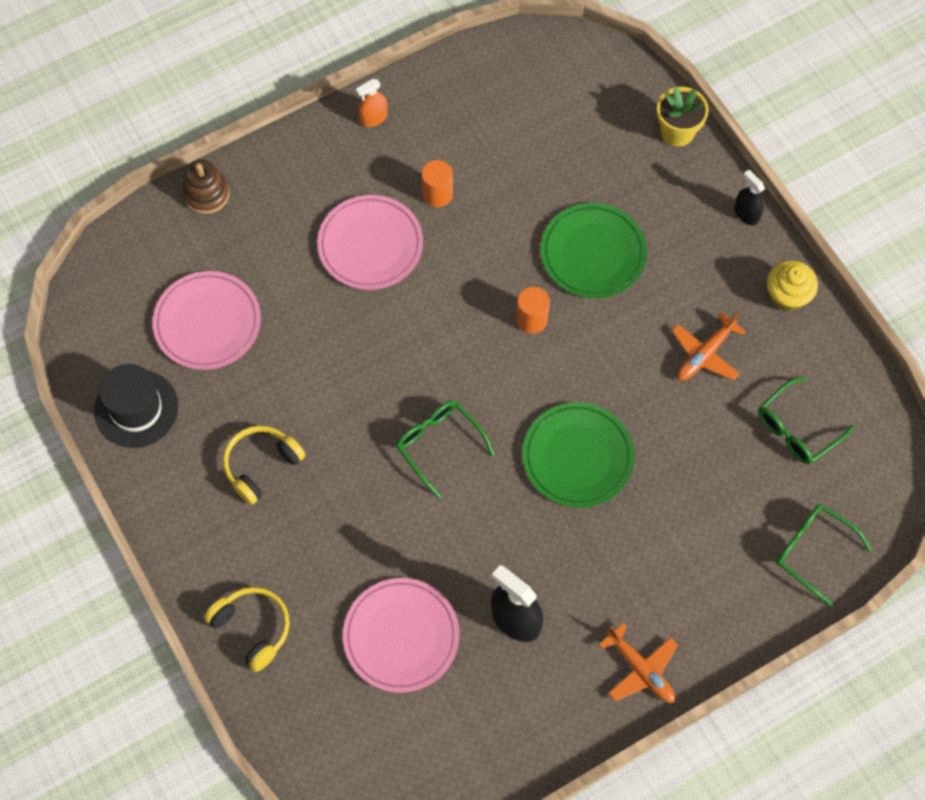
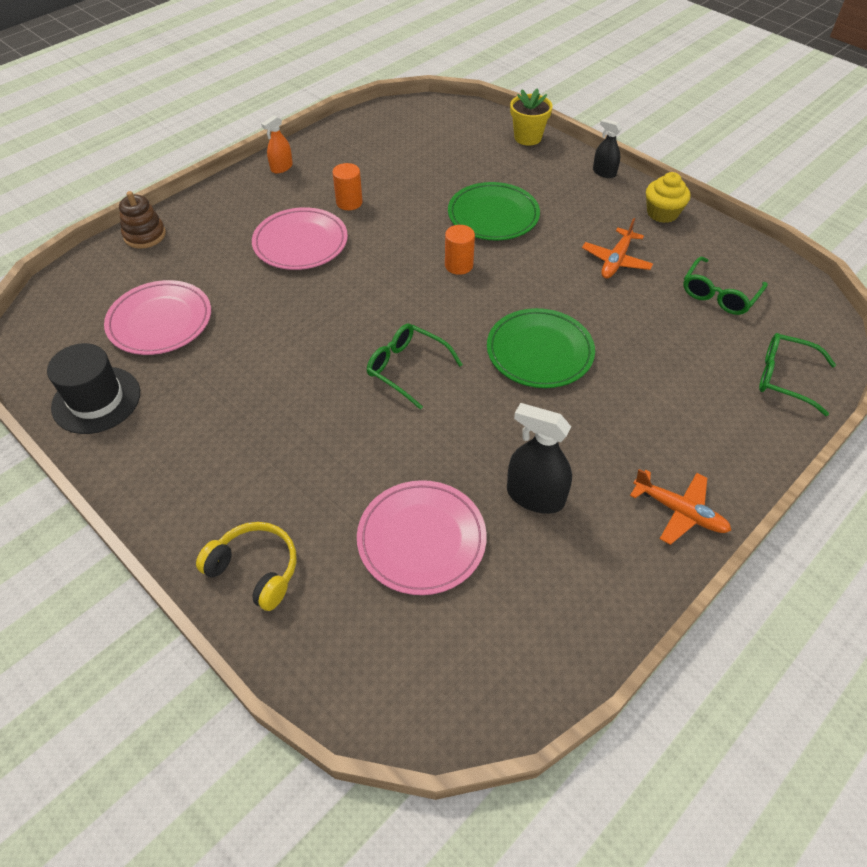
camera: 15 degrees left, 15 degrees down
yellow headphones [223,425,306,505] -> none

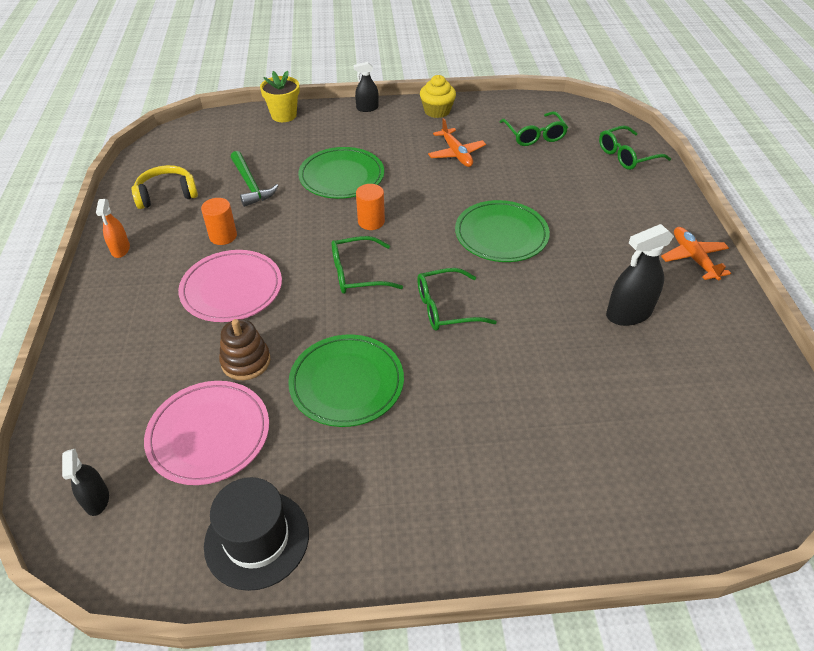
camera: 50 degrees left, 5 degrees down
brown stacking toy [119,191,166,249] -> brown stacking toy moved to [219,319,270,380]
yellow headphones [196,522,296,611] -> yellow headphones moved to [131,165,198,209]
pink plate [357,480,487,595] -> none
orange plane [630,469,731,545] -> orange plane turned 90 degrees counterclockwise [661,227,731,281]
none -> black spray bottle [62,449,109,516]
none -> green hammer [231,151,278,207]
none -> green plate [288,335,404,427]
none -> green glasses [332,236,403,294]

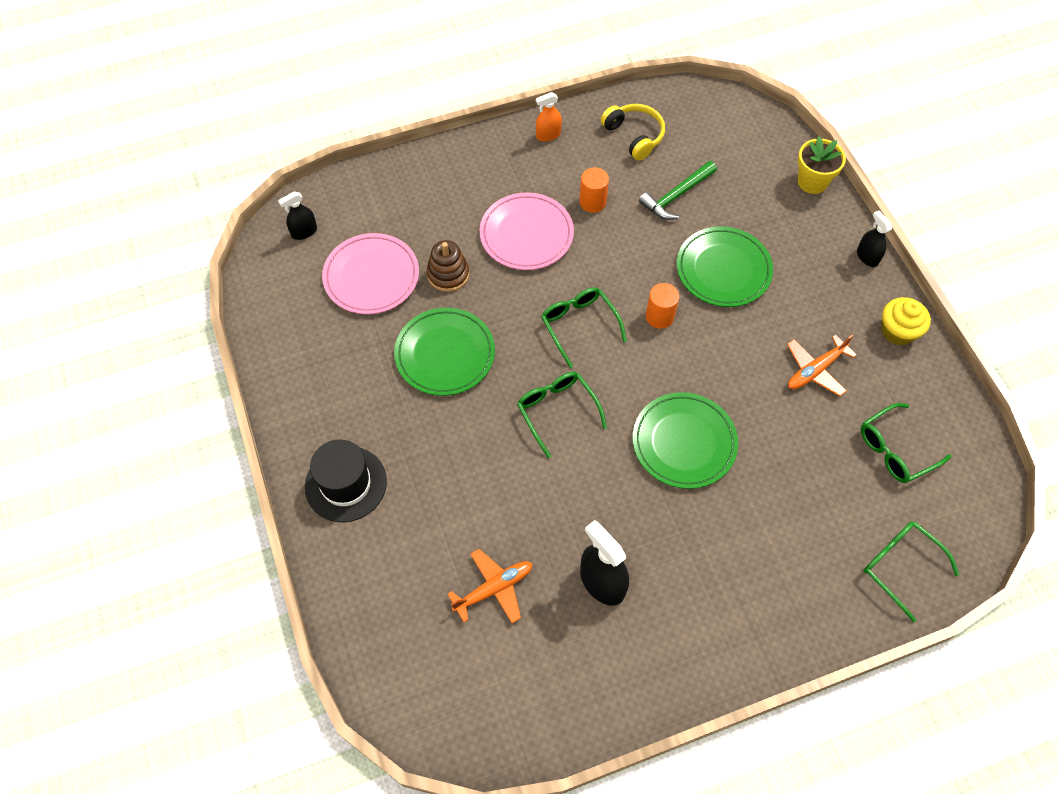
camera: 75 degrees right, 15 degrees up
black hat [204,477,309,591] -> black hat moved to [305,439,387,522]
orange plane [661,227,731,281] -> orange plane moved to [448,549,533,623]

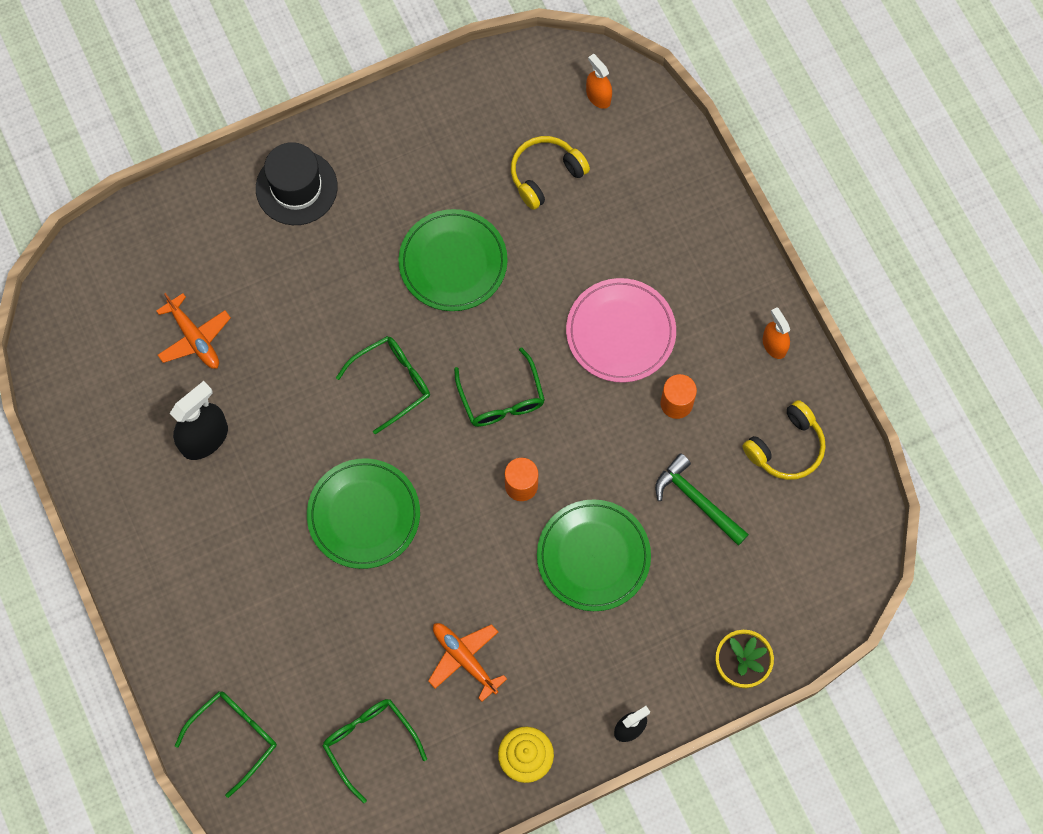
camera: 85 degrees right, 10 degrees up
black spray bottle [278,192,317,240] -> orange spray bottle [586,54,612,109]
pink plate [322,233,419,314] -> yellow headphones [511,136,590,210]
brown stacking toy [427,240,469,292] -> none
green glasses [541,287,627,368] -> green glasses turned 105 degrees clockwise [454,347,545,427]

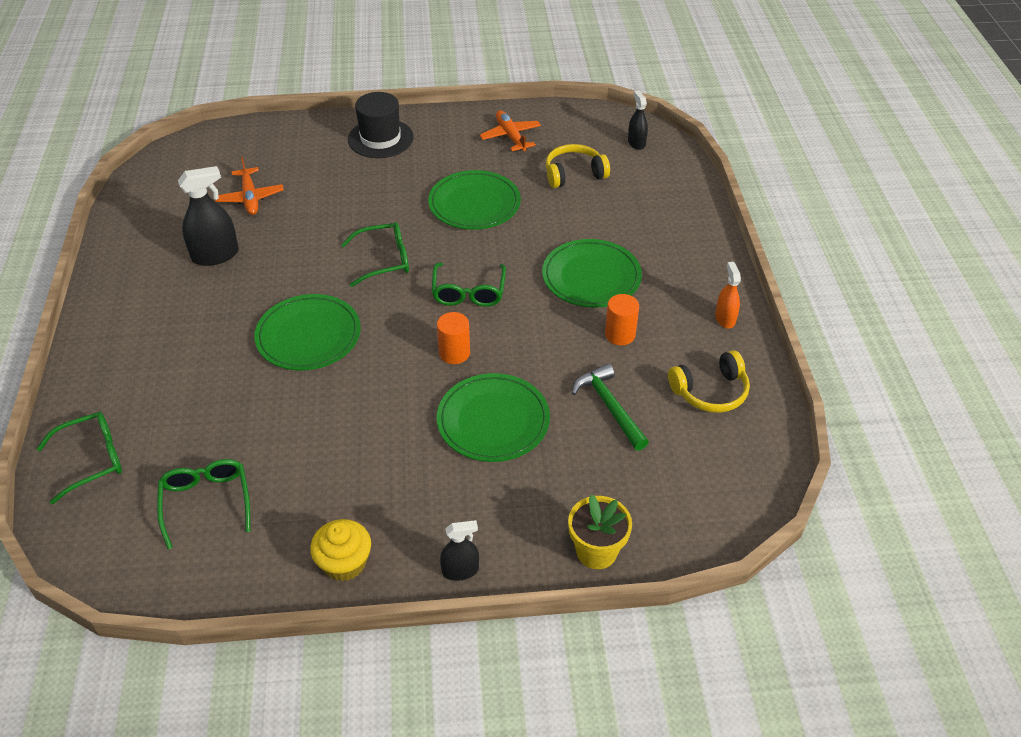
camera: 20 degrees right, 25 degrees down
orange plane [428,623,507,702] -> orange plane moved to [480,110,541,151]
pink plate [566,278,676,383] -> green plate [542,239,642,308]
orange spray bottle [586,54,612,109] -> black spray bottle [628,90,648,150]

